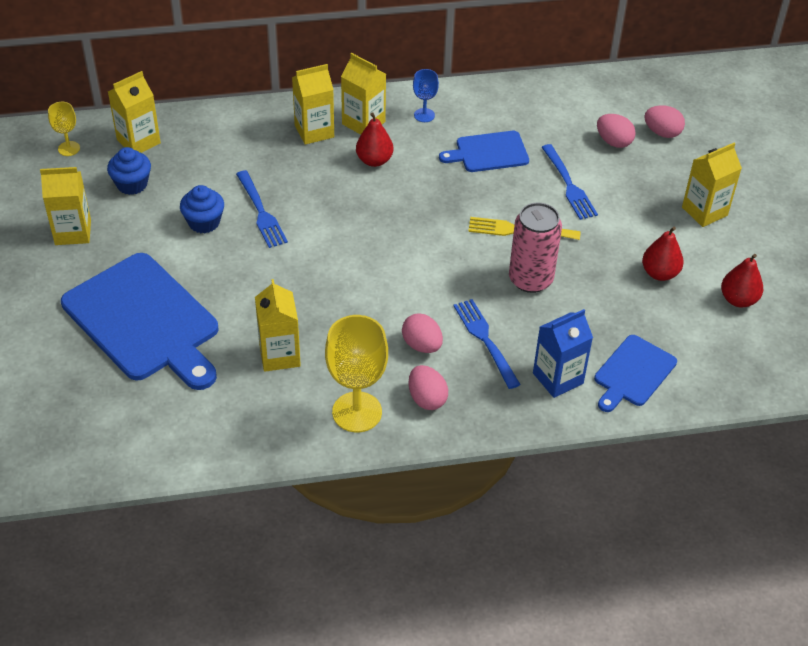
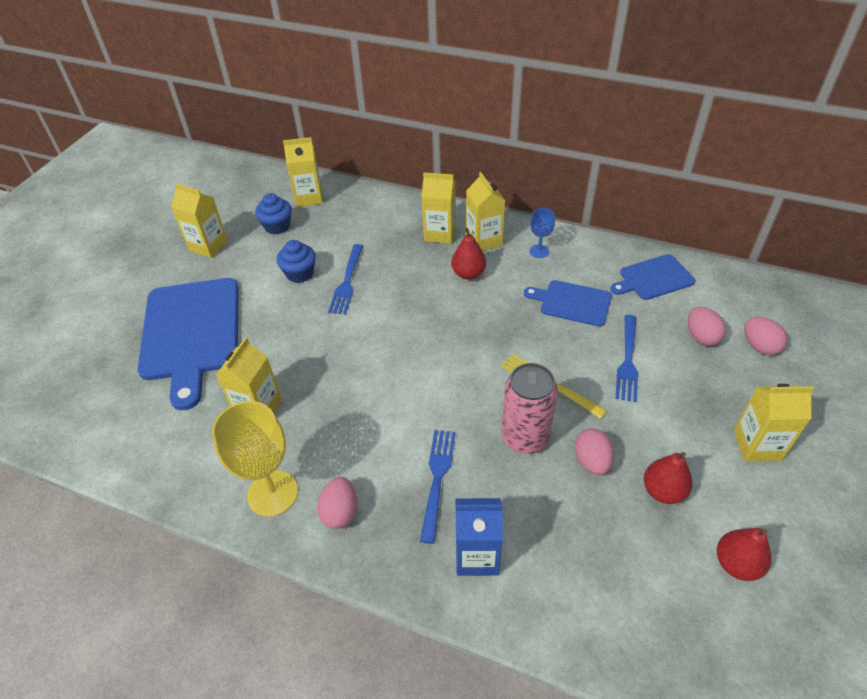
camera: 35 degrees right, 0 degrees up
yellow goblet [48,102,80,156] -> none
pink egg [402,313,443,353] -> pink egg moved to [575,429,614,475]
blue cutting board [594,335,677,412] -> blue cutting board moved to [610,254,695,300]

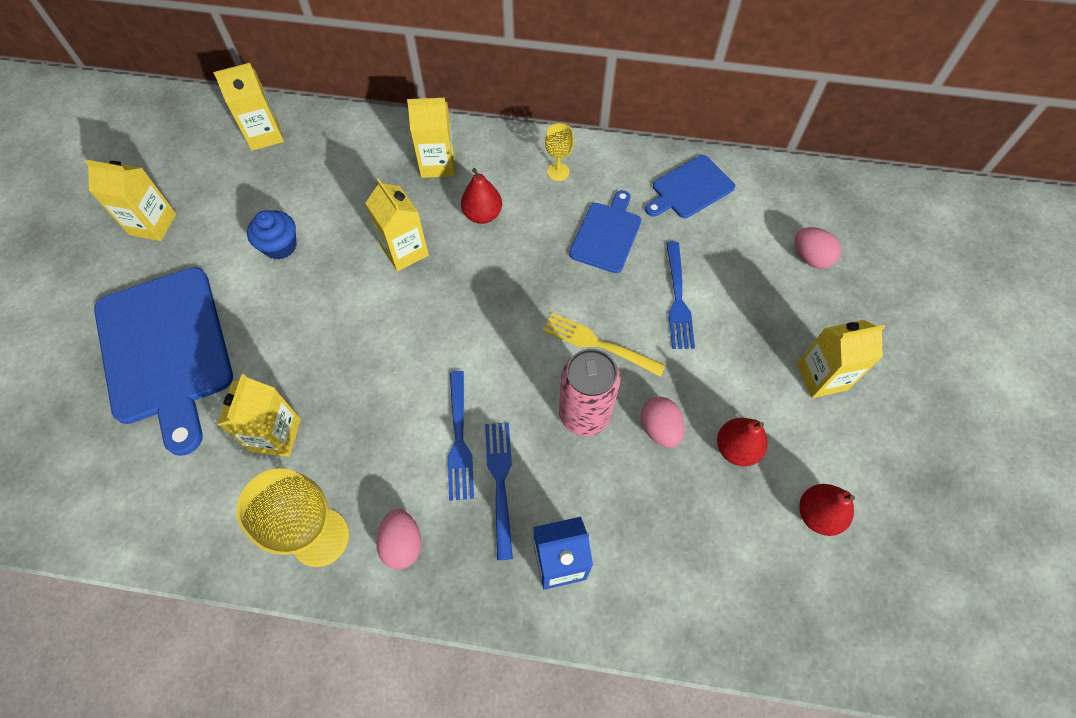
camera: 15 degrees left, 15 degrees up
blue cupcake [255,193,292,234] -> none
blue fork [328,244,363,314] -> blue fork moved to [448,371,474,501]
yellow carton [466,172,505,251] -> yellow carton moved to [366,179,429,271]
blue cutting board [524,280,612,327] -> blue cutting board turned 105 degrees clockwise [569,190,641,273]
blue goblet [530,208,555,258] -> yellow goblet [545,123,574,181]
pink egg [688,307,726,346] -> none

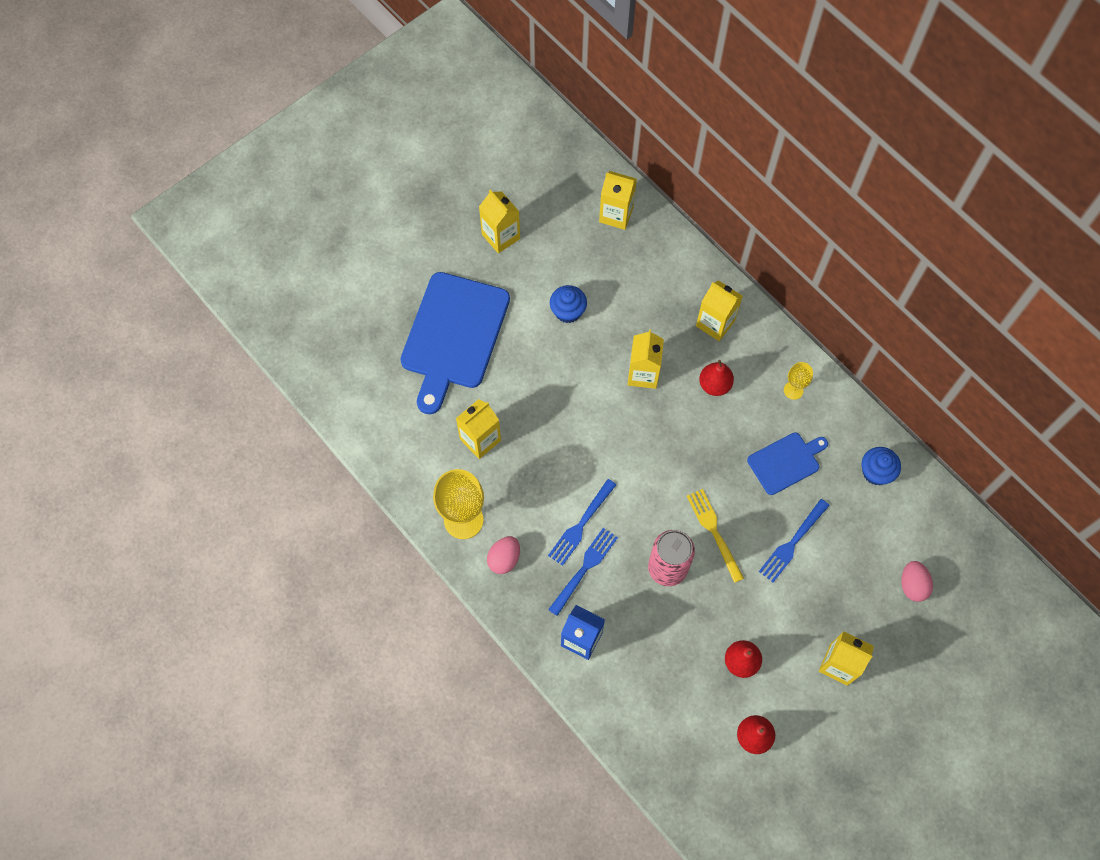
camera: 40 degrees right, 5 degrees up
pink egg [640,397,684,448] -> none
blue cutting board [645,155,735,218] -> blue cupcake [862,447,901,485]

